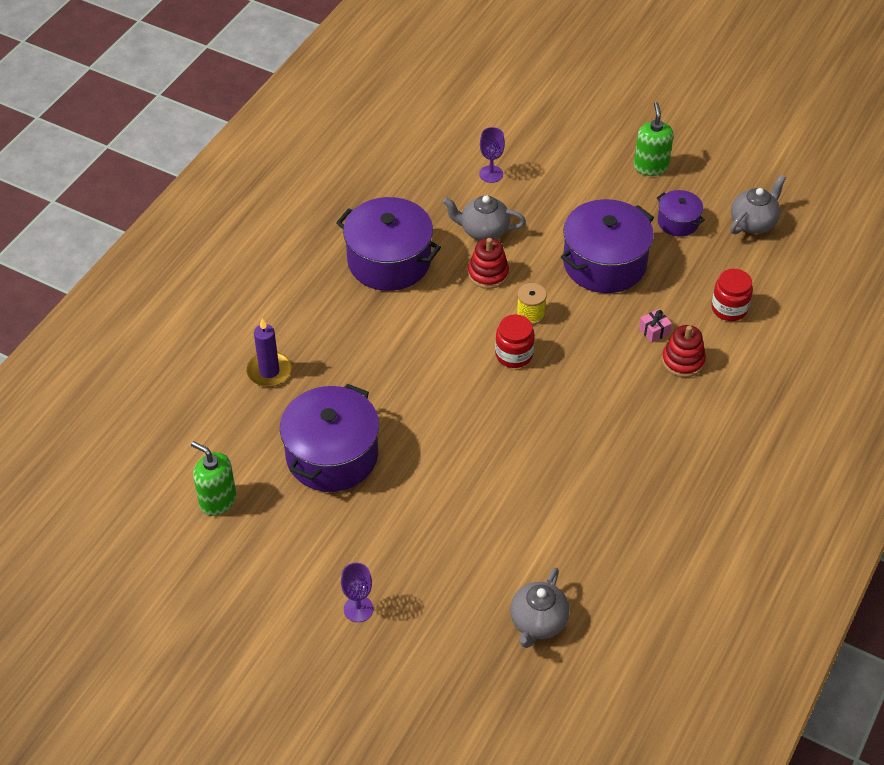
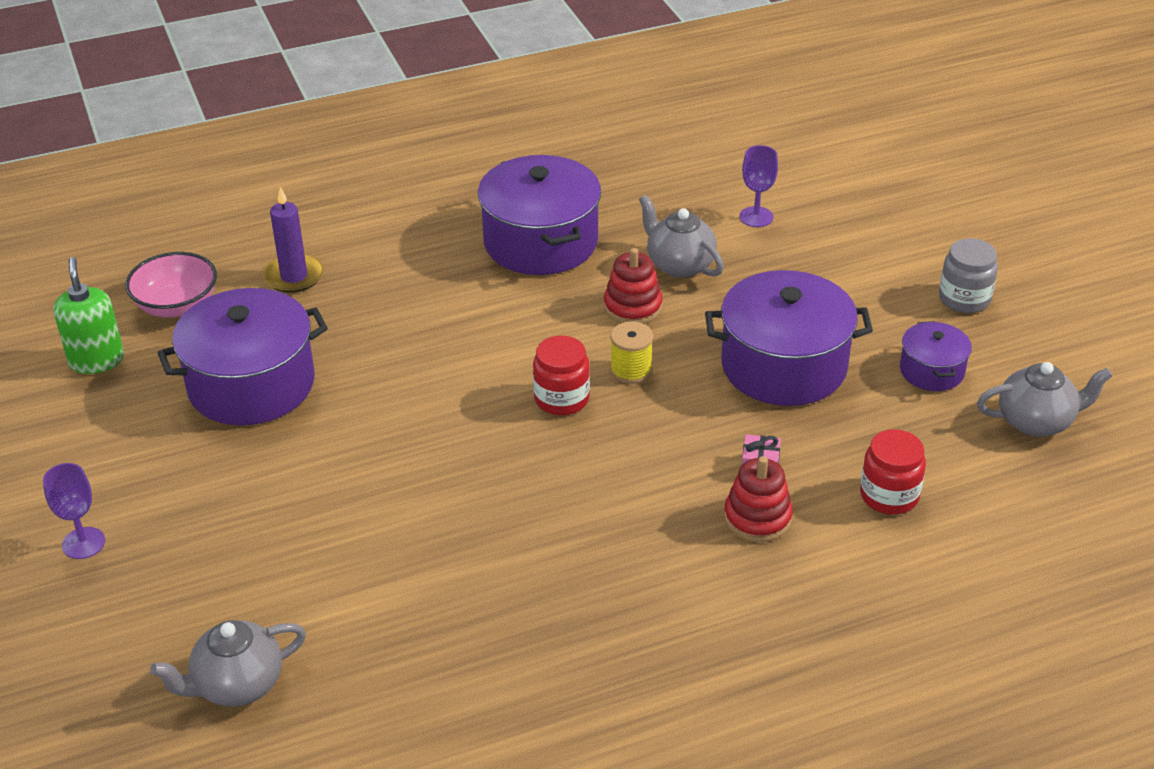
camera: 40 degrees right, 10 degrees down
green soap dispenser [634,102,674,176] -> grey jar [939,238,998,313]
none -> pink bowl [125,252,217,318]

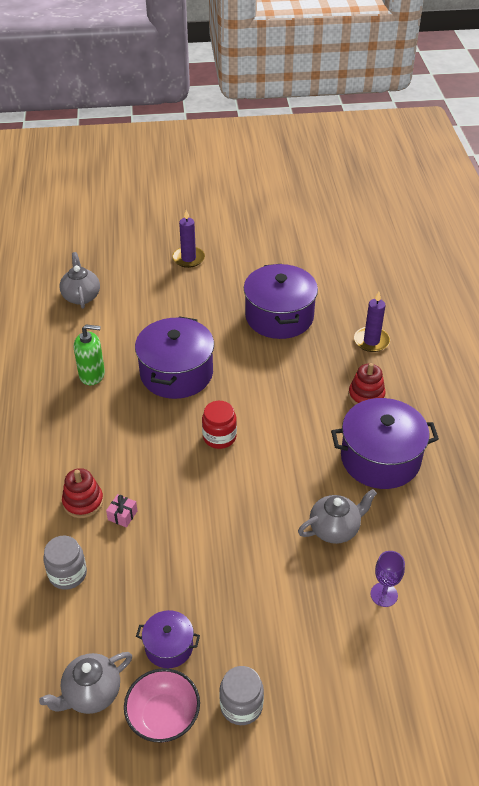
camera: 105 degrees right, 5 degrees up
purple goblet [43,463,105,559] -> purple candle [172,210,205,268]
green soap dispenser [53,257,124,374] -> green soap dispenser moved to [74,325,105,385]
pink bowl [125,252,217,318] -> pink bowl moved to [124,668,200,743]
red stacking toy [604,248,663,324] -> red stacking toy moved to [348,363,386,405]
yellow spool [610,321,653,384] -> none
purple pot [705,270,873,406] -> purple pot moved to [135,316,214,399]
red jar [860,429,926,515] -> grey jar [43,536,87,590]
grey teapot [977,362,1112,437] -> grey teapot turned 45 degrees clockwise [39,652,132,714]

